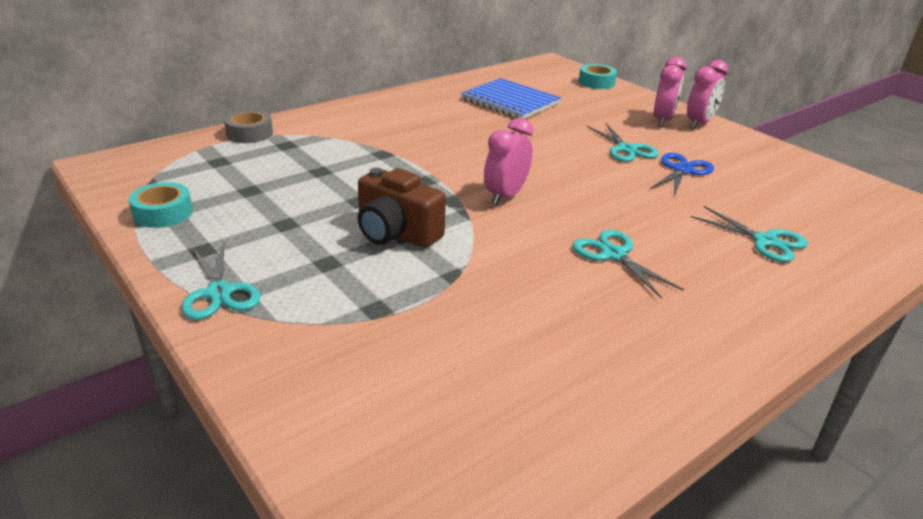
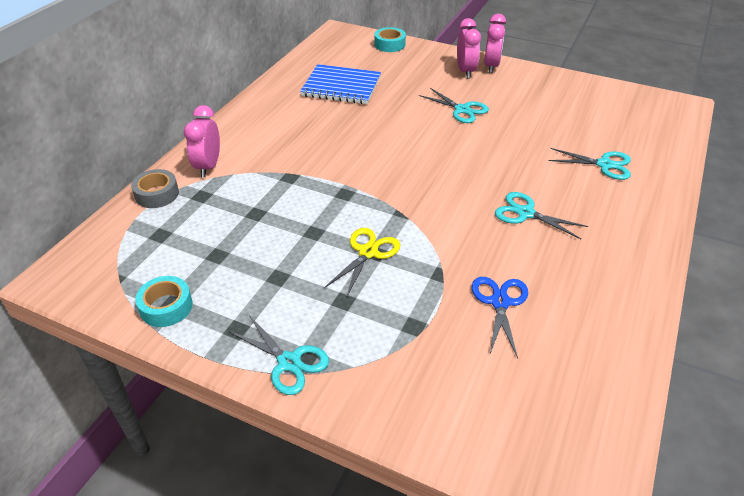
camera: 25 degrees left, 10 degrees up
brown camera [358,168,446,248] -> yellow scissors [324,228,400,298]
pink clock [484,118,533,205] -> pink clock moved to [184,105,220,177]
blue scissors [650,153,714,197] -> blue scissors moved to [472,277,528,358]

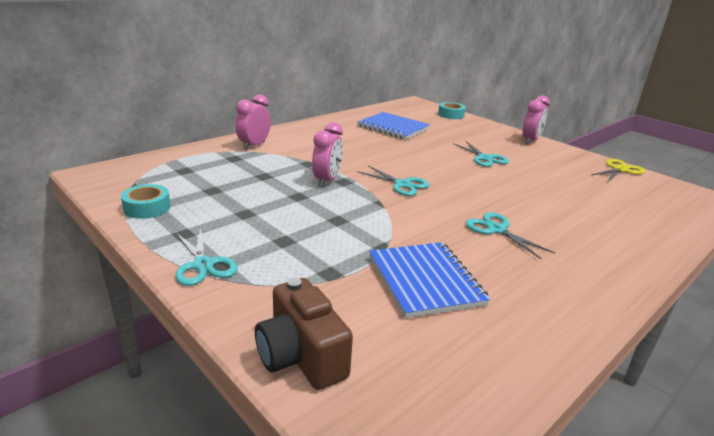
camera: 20 degrees right, 15 degrees down
grey tape [131,169,179,208] -> none
yellow scissors [324,228,400,298] -> yellow scissors moved to [591,159,645,181]
pink clock [457,18,481,79] -> pink clock moved to [312,122,343,187]
blue scissors [472,277,528,358] -> blue notebook [369,242,490,318]
turquoise scissors [548,148,631,180] -> turquoise scissors moved to [357,165,430,196]
none -> brown camera [255,278,353,390]

